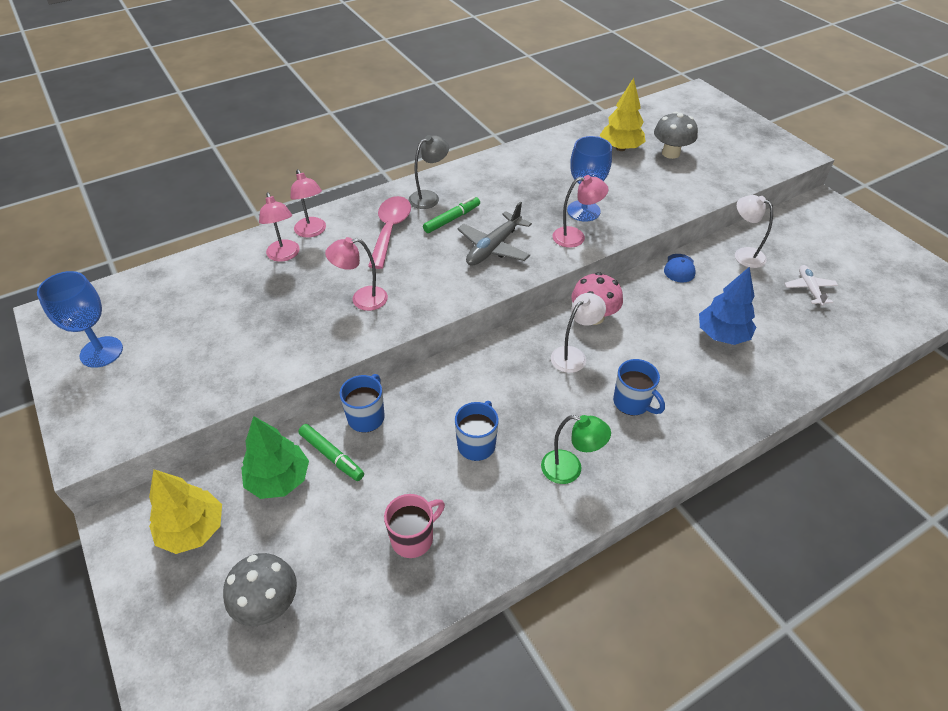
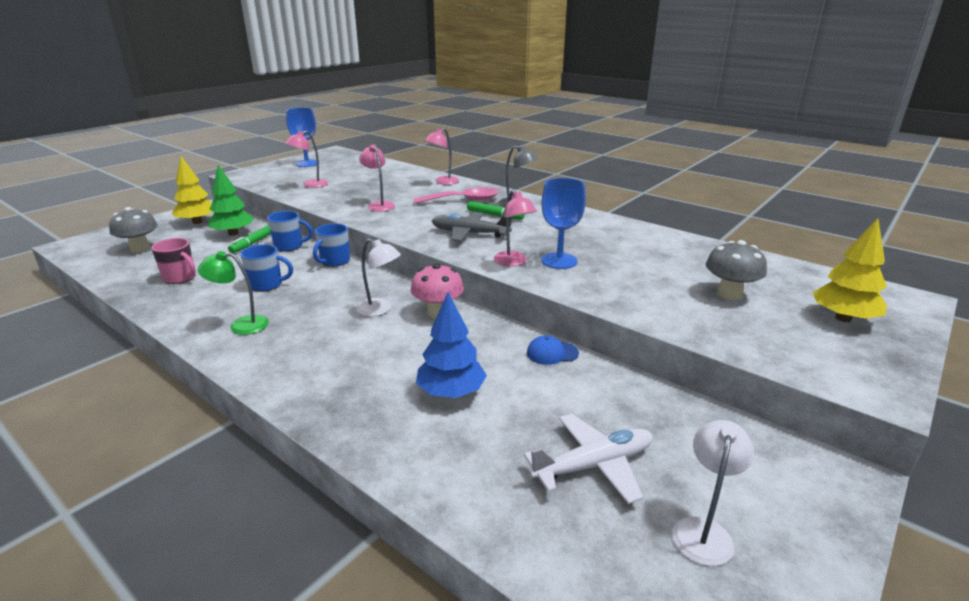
camera: 70 degrees right, 20 degrees down
pink lamp [259,192,300,262] -> pink lamp moved to [285,130,328,188]
green lamp [541,415,611,484] -> green lamp turned 90 degrees clockwise [197,251,269,335]
yellow tree [600,78,646,151] -> yellow tree moved to [812,218,887,322]
blue mug [613,359,665,416] -> blue mug moved to [313,223,350,267]
white lamp [735,195,773,268] -> white lamp moved to [672,420,754,566]
white plane [784,265,838,306] -> white plane [524,414,653,504], size x1.55

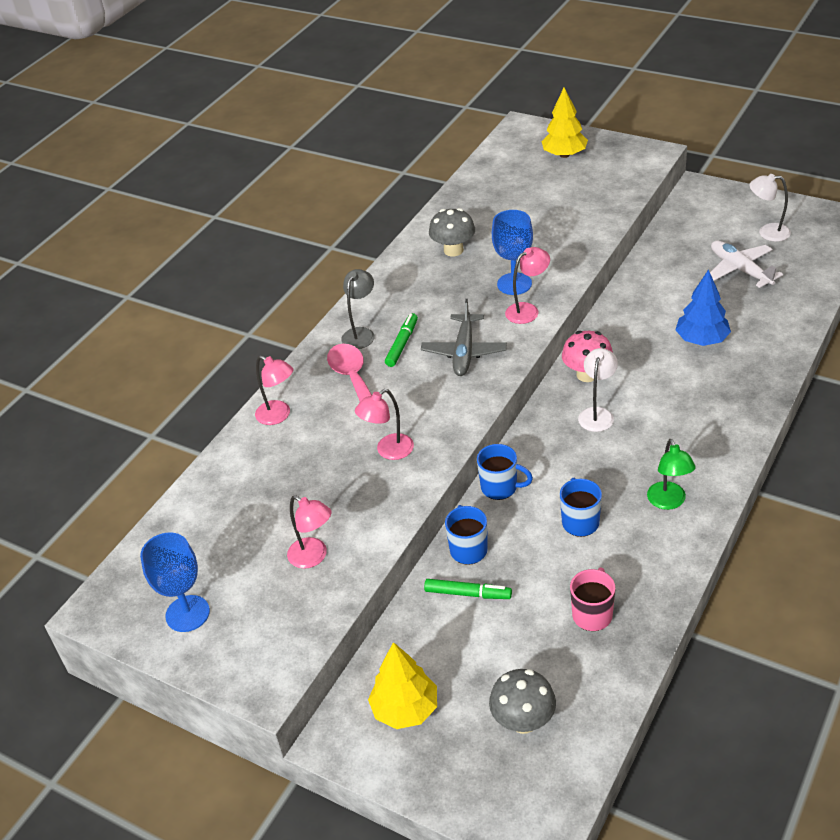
camera: 95 degrees left, 15 degrees up
green tree [208,165,254,236] -> none
blue cap [527,335,579,365] -> none
grey mushroom [706,240,767,300] -> grey mushroom moved to [429,208,475,257]

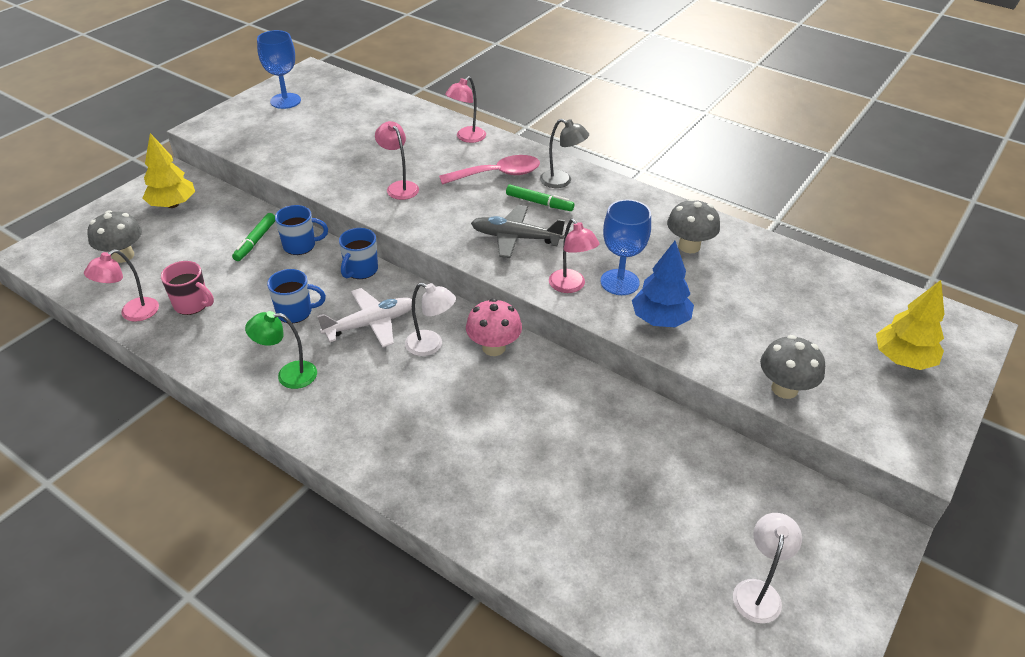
camera: 90 degrees right, 0 degrees up
pink lamp [287,495,332,569] -> pink lamp moved to [84,250,159,322]
blue tree [675,269,731,346] -> blue tree moved to [632,241,694,327]
white plane [710,241,783,288] -> white plane moved to [317,288,412,347]
none -> grey mushroom [760,335,825,399]

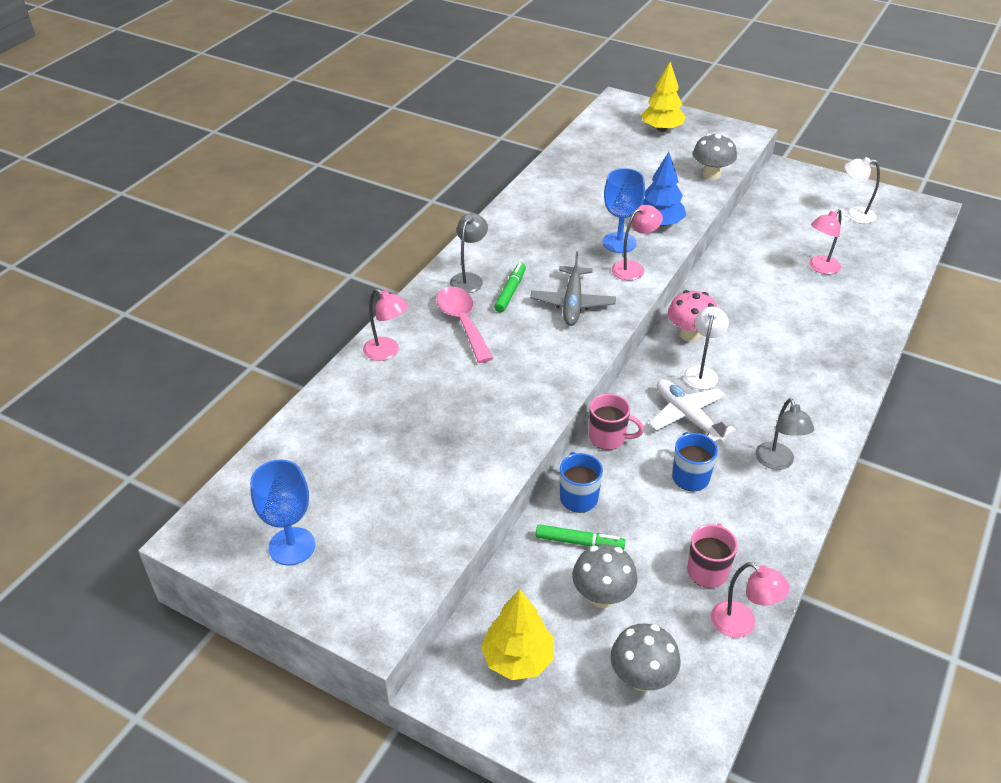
camera: 95 degrees left, 0 degrees up
green lamp [245,311,317,389] -> grey lamp [756,398,814,470]
blue mug [339,228,378,279] -> pink mug [589,394,644,450]
pink lamp [375,121,419,200] -> pink lamp moved to [809,209,842,274]
grey mushroom [667,198,720,253] -> grey mushroom moved to [572,544,638,608]

